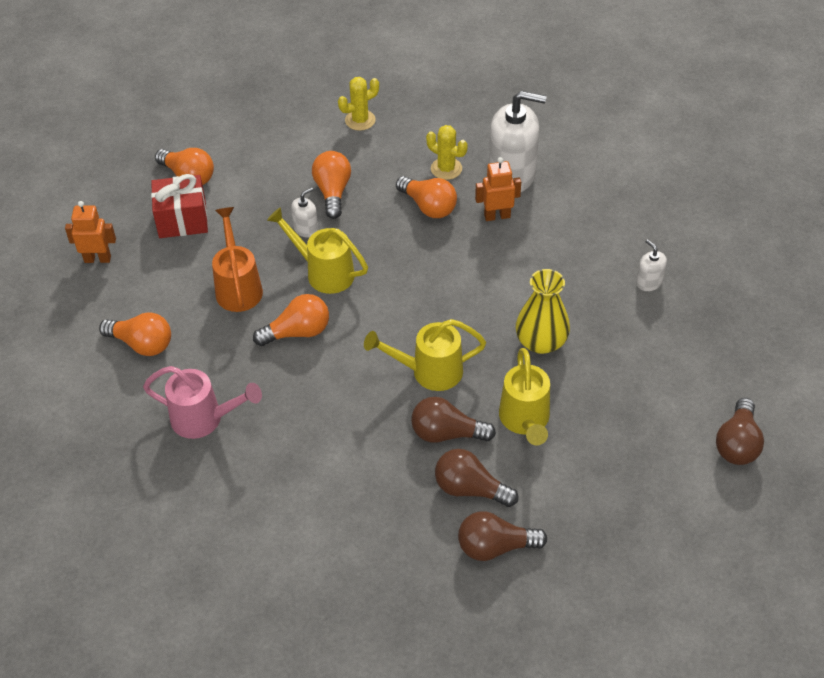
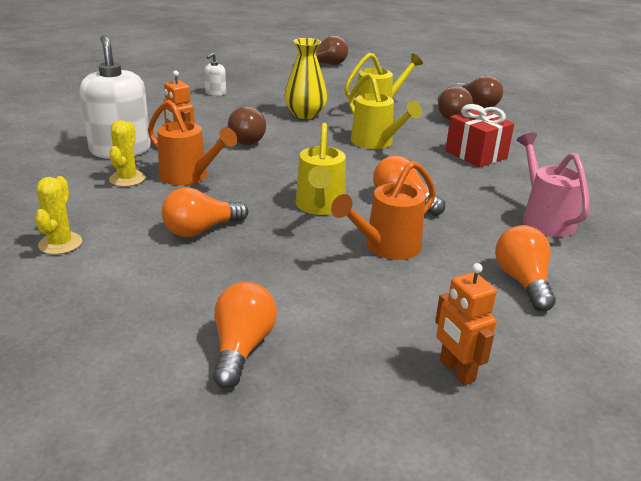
camera: 120 degrees left, 20 degrees down
red gift [151,174,208,238] -> red gift moved to [445,104,514,167]
white soap dispenser [291,187,318,238] -> none
yellow cactus [338,77,379,131] -> yellow cactus turned 60 degrees clockwise [35,176,82,254]
orange light bulb [396,176,457,218] -> orange watering can [148,100,237,186]
brown light bulb [411,397,496,443] -> brown light bulb moved to [228,106,266,145]

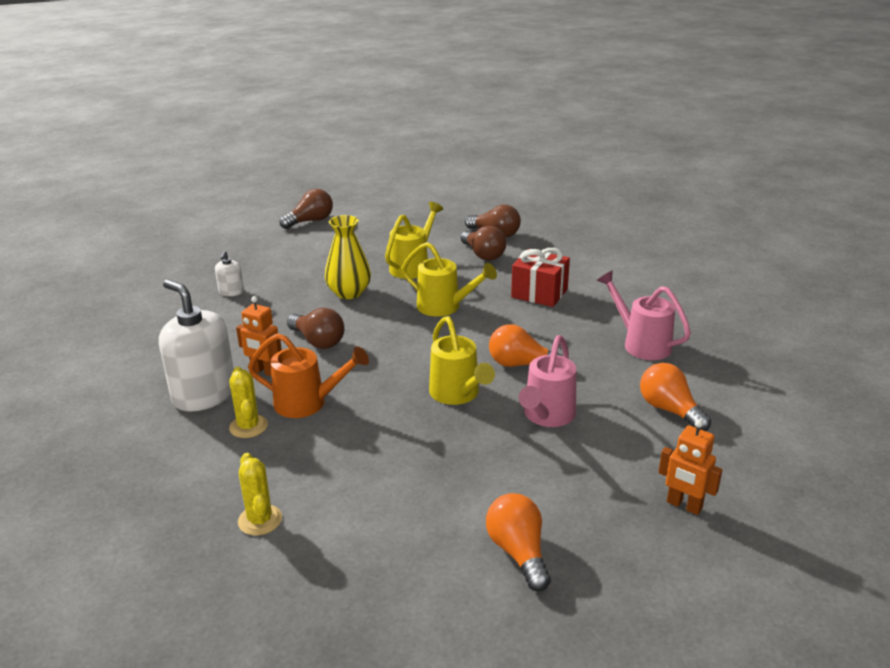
camera: 25 degrees left, 0 degrees up
orange light bulb [162,187,248,237] -> none
orange watering can [331,161,436,260] -> pink watering can [519,335,576,427]

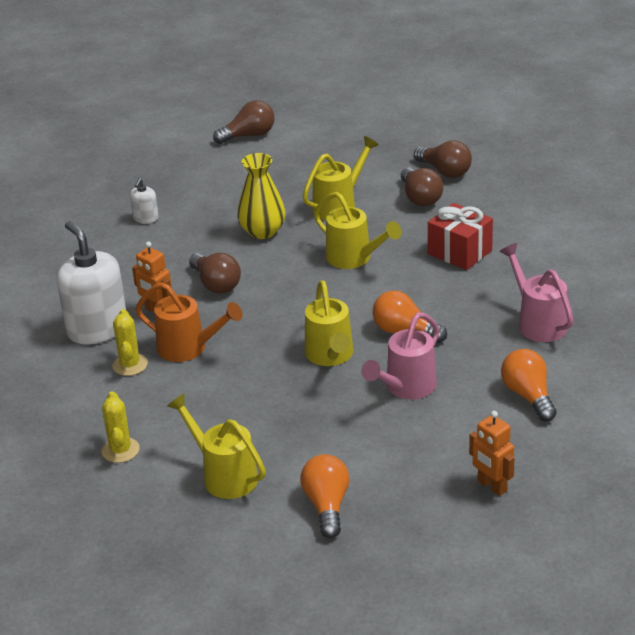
camera: 15 degrees right, 5 degrees up
none -> yellow watering can [167,394,266,499]

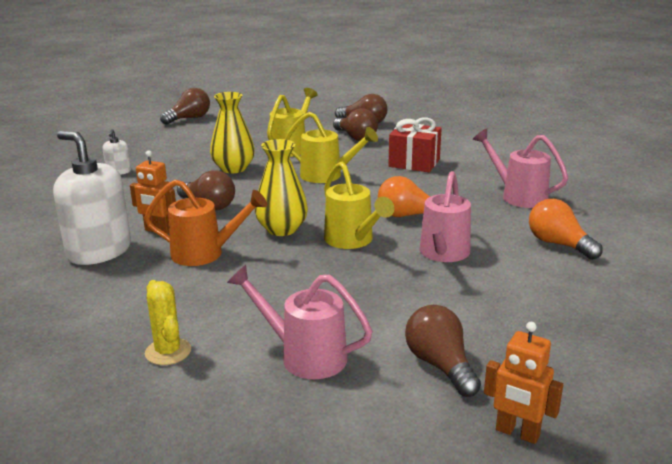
camera: 20 degrees left, 10 degrees down
yellow cactus [112,309,148,376] -> none
yellow watering can [167,394,266,499] -> pink watering can [227,265,373,379]
orange light bulb [300,454,350,538] -> brown light bulb [405,305,481,397]
orange robot [469,411,514,496] -> orange robot moved to [484,322,563,444]
none -> yellow vase [255,139,308,236]

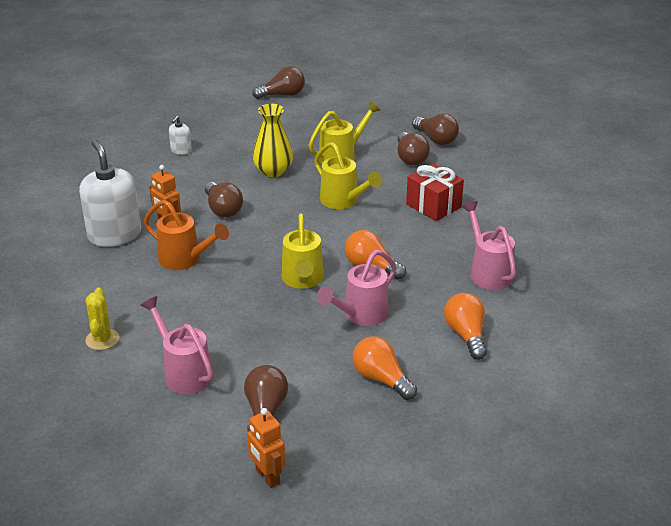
camera: 25 degrees right, 10 degrees up
yellow vase [255,139,308,236] -> none
none -> orange light bulb [352,336,417,400]

